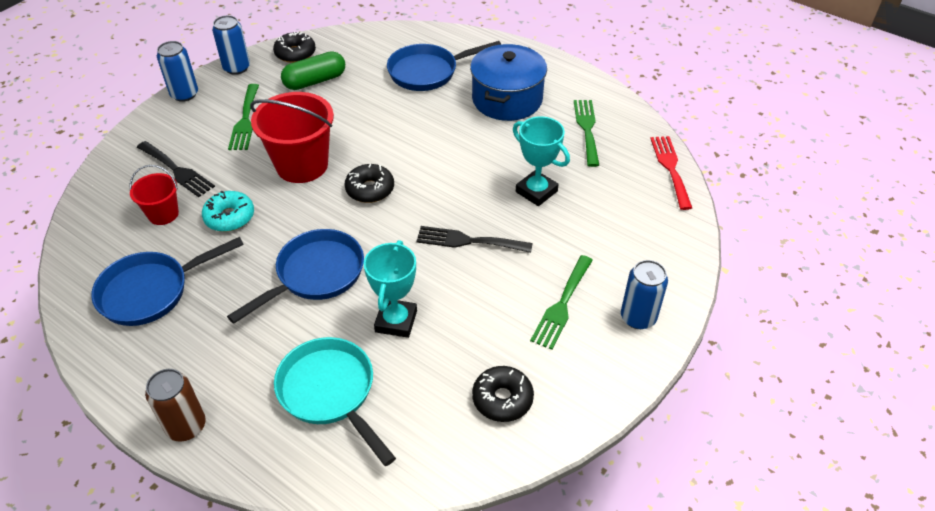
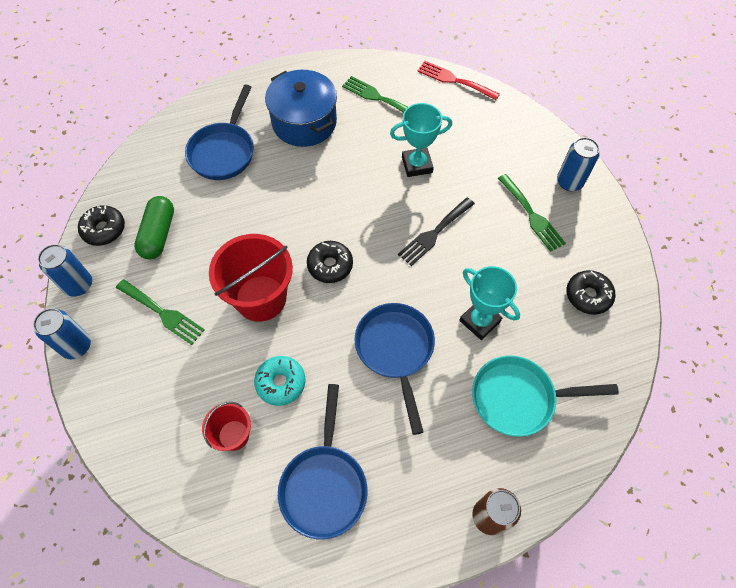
camera: 55 degrees left, 15 degrees up
black fork [137,141,215,197] -> none

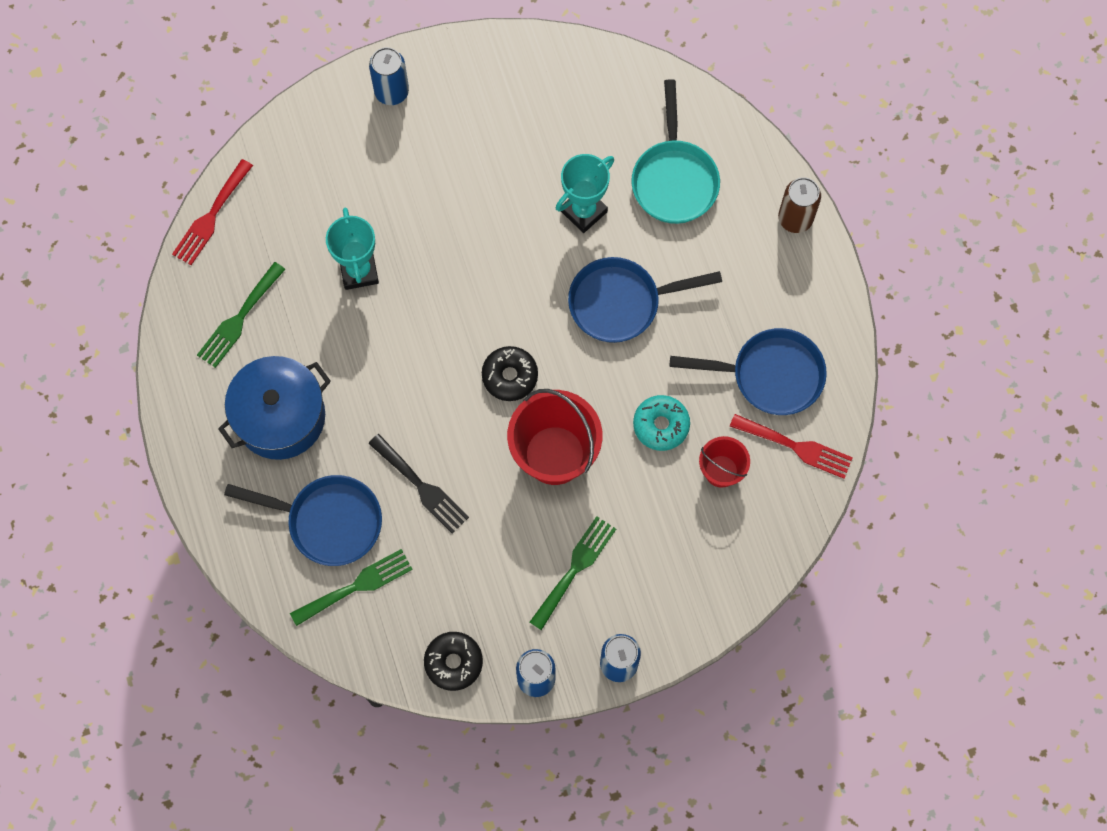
camera: 90 degrees left, 10 degrees up
green capsule [134,196,174,259] -> none
black fork [398,197,475,266] -> black fork moved to [368,434,469,534]
green fork [498,174,566,252] -> green fork moved to [290,549,413,626]
black donut [566,270,616,315] -> none
none -> red fork [730,414,853,479]

